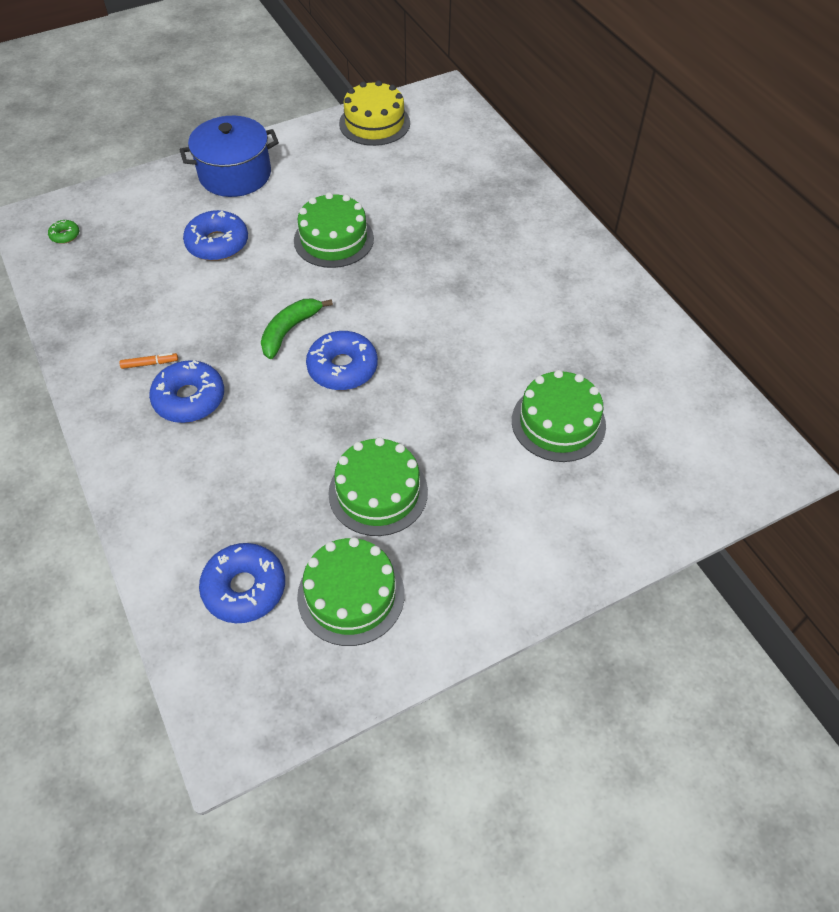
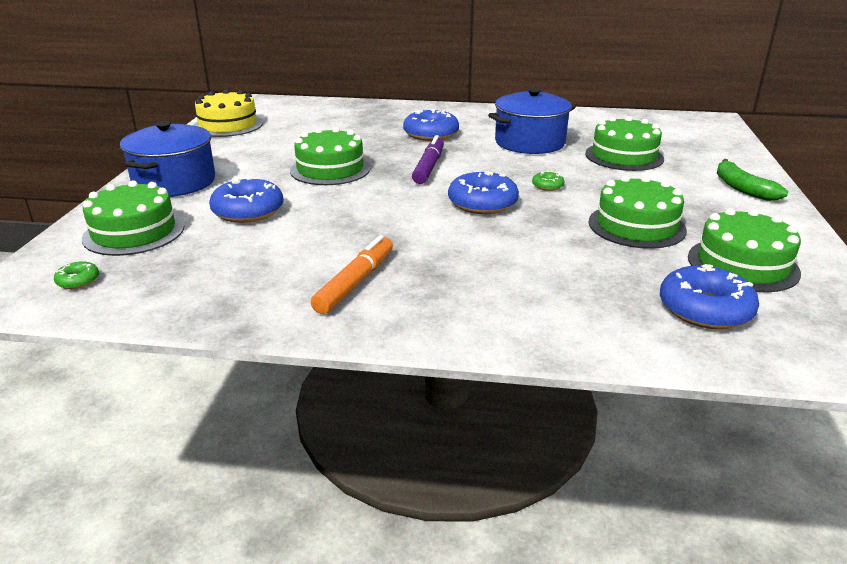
camera: 55 degrees left, 25 degrees down
orange marker [119,353,178,369] -> orange marker [311,235,393,314], size x1.95
blue donut [149,360,224,423] -> blue donut moved to [403,109,459,141]
green banana [261,298,333,359] -> green banana moved to [717,159,788,201]
none -> green cake [82,180,184,256]
none -> purple marker [412,135,444,184]
none -> blue pot [488,88,576,154]
none -> green donut [532,171,564,191]

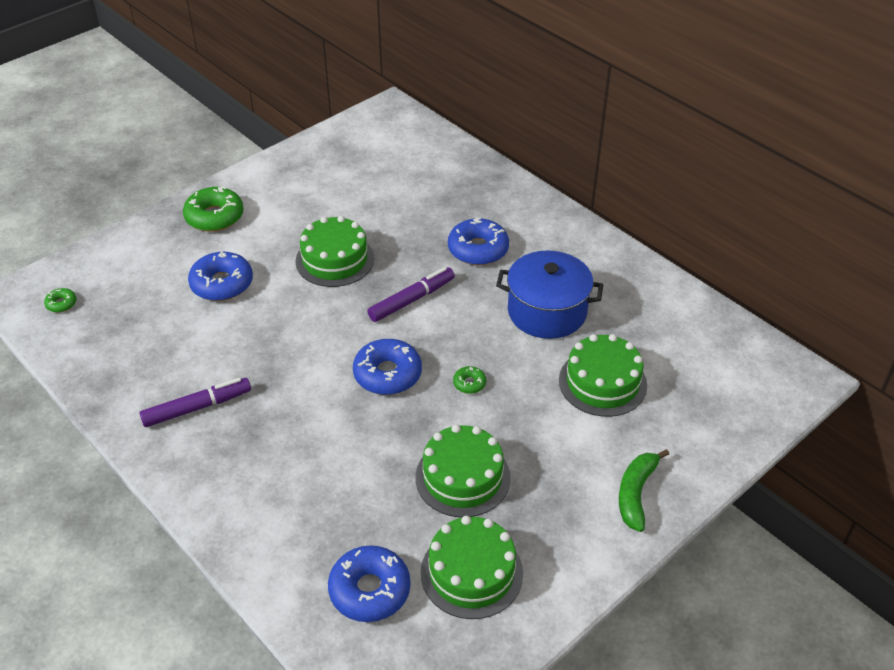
camera: 40 degrees right, 15 degrees up
green cake [82,180,184,256] -> none
blue pot [120,121,215,197] -> green donut [183,187,244,232]
yellow cake [193,89,263,137] -> none
orange marker [311,235,393,314] -> purple marker [139,377,251,427]

